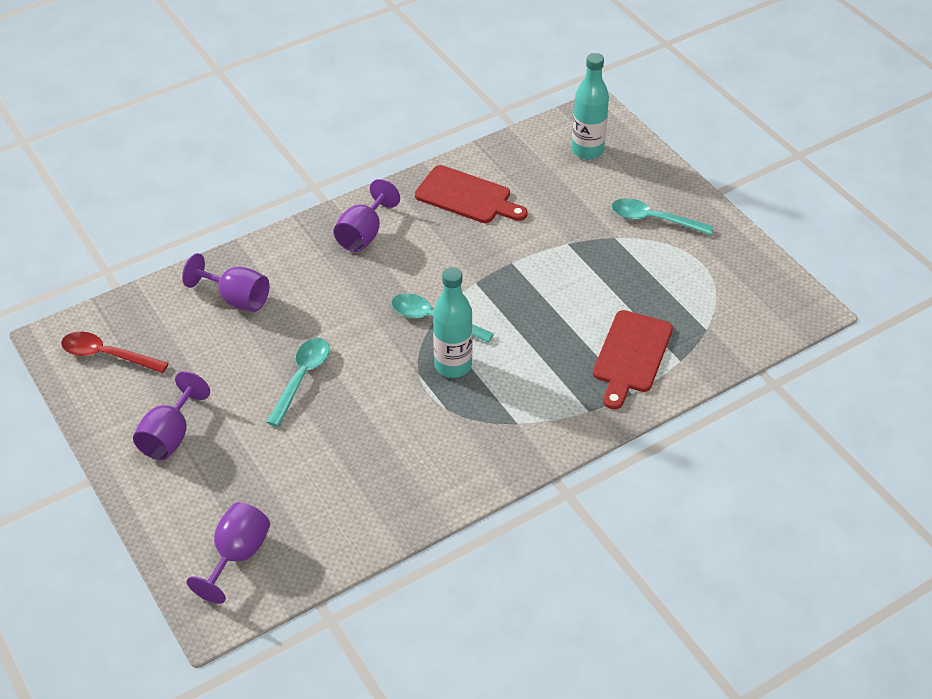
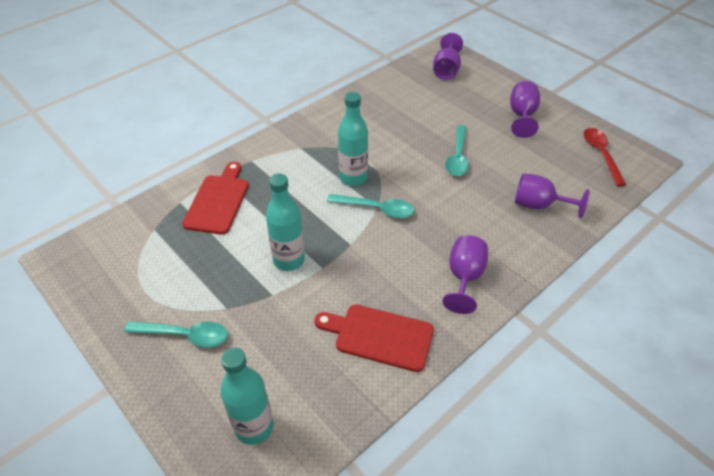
camera: 170 degrees right, 0 degrees up
red spoon [61,332,169,373] -> red spoon turned 105 degrees counterclockwise [584,128,627,186]
none -> turquoise bottle [266,173,305,271]

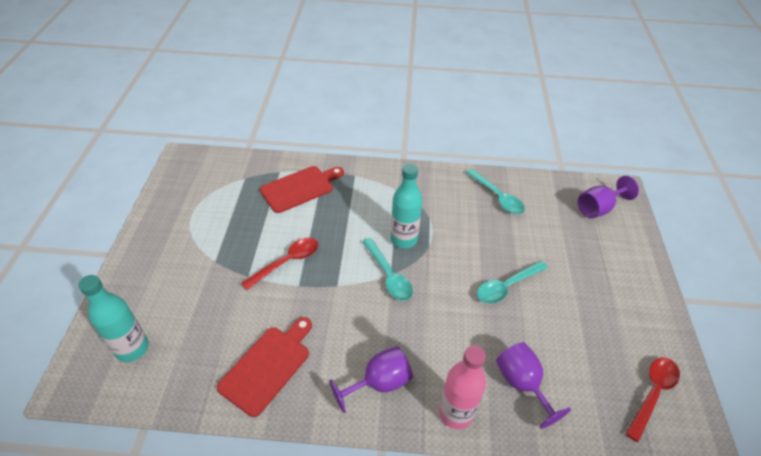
camera: 45 degrees right, 0 degrees up
turquoise spoon [124,321,228,347] -> turquoise spoon moved to [466,169,525,214]
turquoise bottle [266,173,305,271] -> red spoon [241,238,318,290]
red cutting board [314,304,434,372] -> red cutting board turned 60 degrees clockwise [217,317,312,417]
purple goblet [510,81,540,138] -> none
none -> pink bottle [439,346,486,429]

